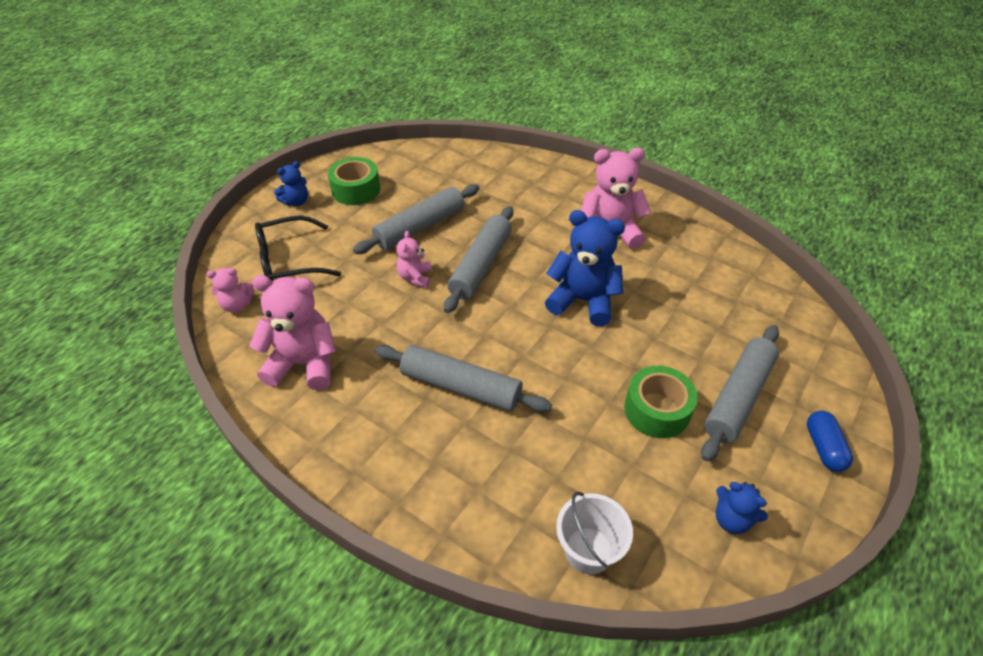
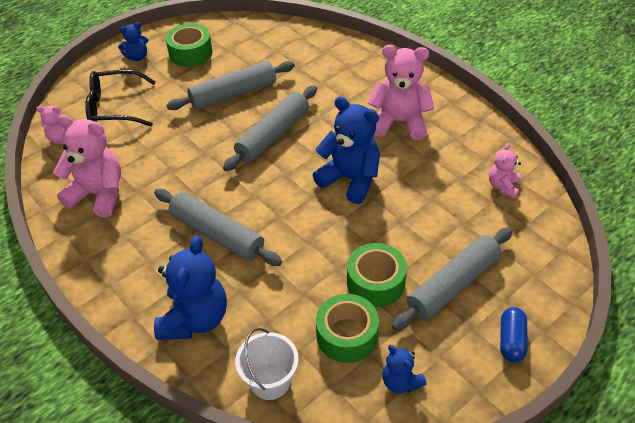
camera: 15 degrees right, 0 degrees up
pink teddy bear [396,231,432,288] -> pink teddy bear moved to [489,143,521,198]
none -> blue teddy bear [154,236,227,340]
none -> green tape [316,294,379,363]

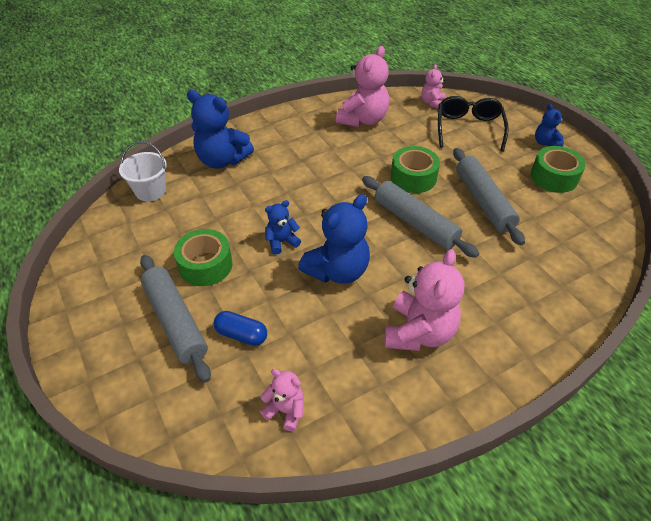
camera: 100 degrees right, 0 degrees up
grey rolling pin [154,189,282,266] -> none
green tape [316,294,379,363] -> green tape moved to [391,146,440,193]
blue teddy bear [382,345,426,393] -> blue teddy bear moved to [265,200,301,255]
blue capsule [500,307,527,362] -> blue capsule moved to [214,311,267,346]

